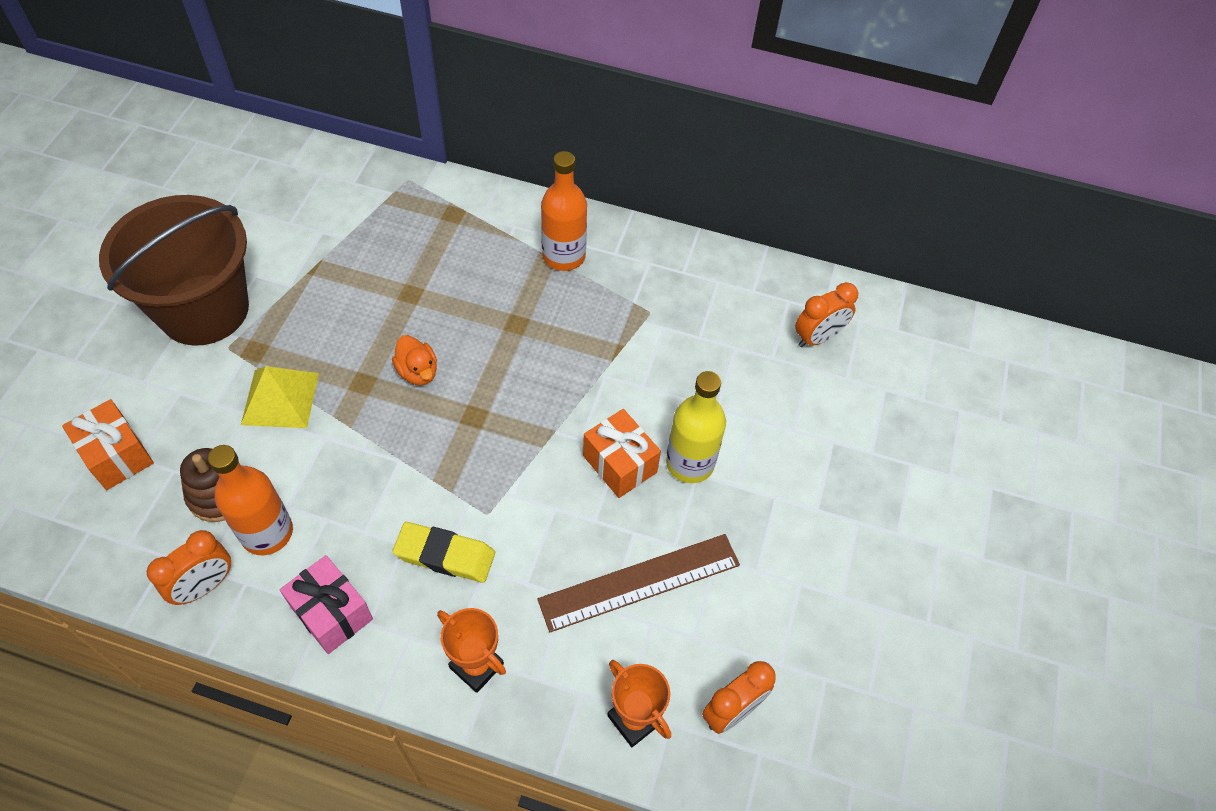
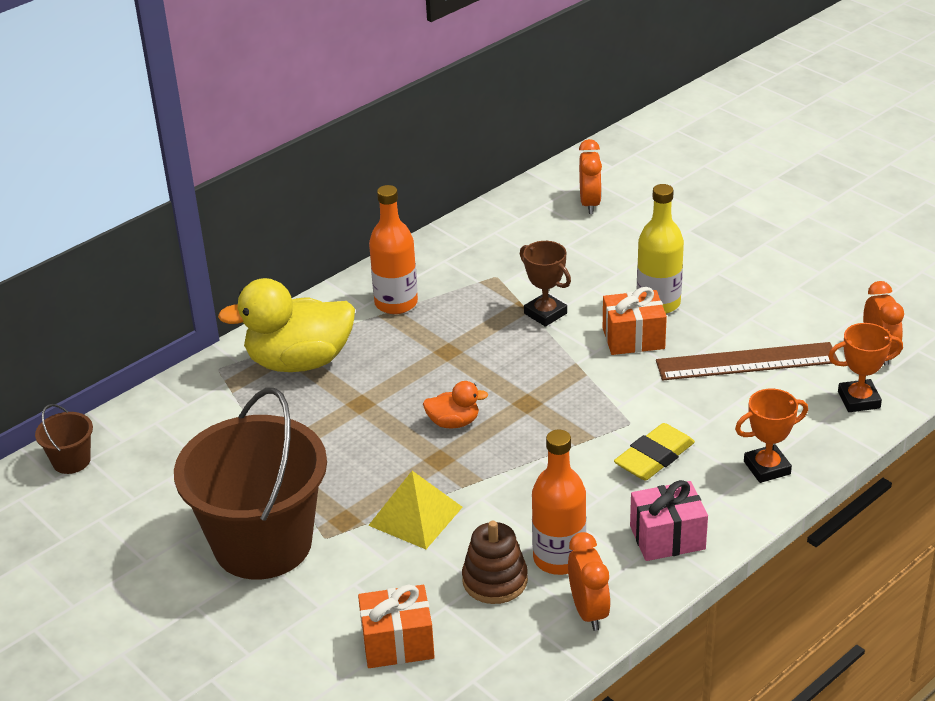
camera: 55 degrees left, 20 degrees down
brown ruler [537,534,740,632] -> brown ruler turned 75 degrees clockwise [656,342,839,380]
none -> brown bucket [35,404,93,474]
none -> yellow duck [218,278,355,372]
none -> brown trophy [520,241,571,327]

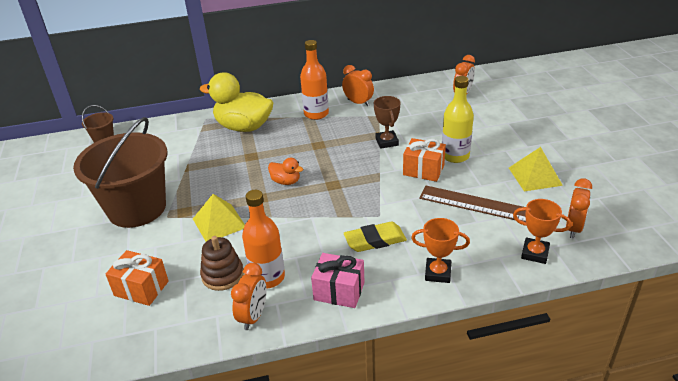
camera: 30 degrees right, 0 degrees up
none -> orange clock [342,65,374,106]
none -> yellow pyramid [509,147,563,191]

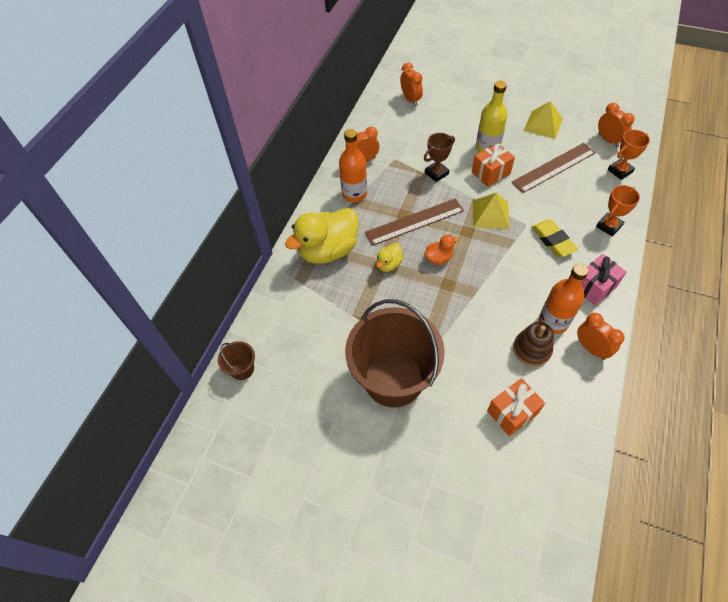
camera: 55 degrees left, 20 degrees up
yellow pyramid [193,194,245,241] -> yellow pyramid moved to [473,193,510,229]
yellow eraser [344,222,407,252] -> yellow eraser turned 45 degrees counterclockwise [532,220,578,257]
brown trophy [374,96,401,149] -> brown trophy turned 60 degrees counterclockwise [424,133,455,182]
none -> brown ruler [365,198,464,246]
none -> yellow duck [376,243,403,272]

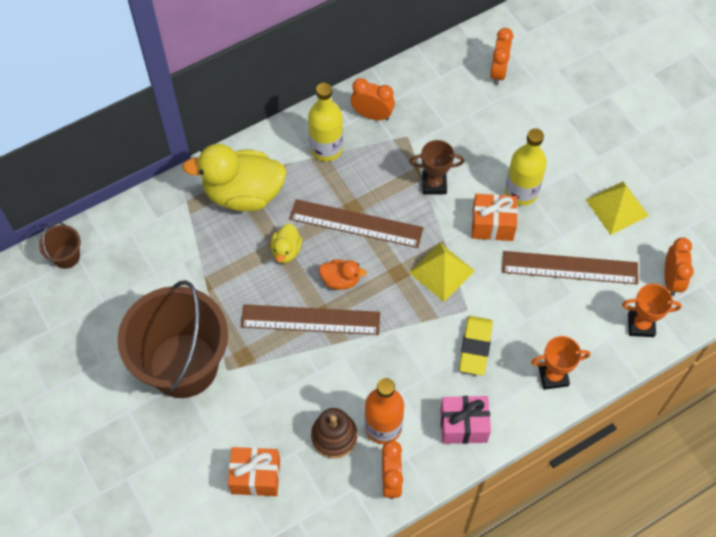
camera: 35 degrees right, 5 degrees up
orange bottle [339,129,367,202] -> yellow bottle [308,83,343,161]
yellow duck [376,243,403,272] -> yellow duck turned 60 degrees counterclockwise [271,223,302,263]
none -> brown ruler [241,304,380,335]

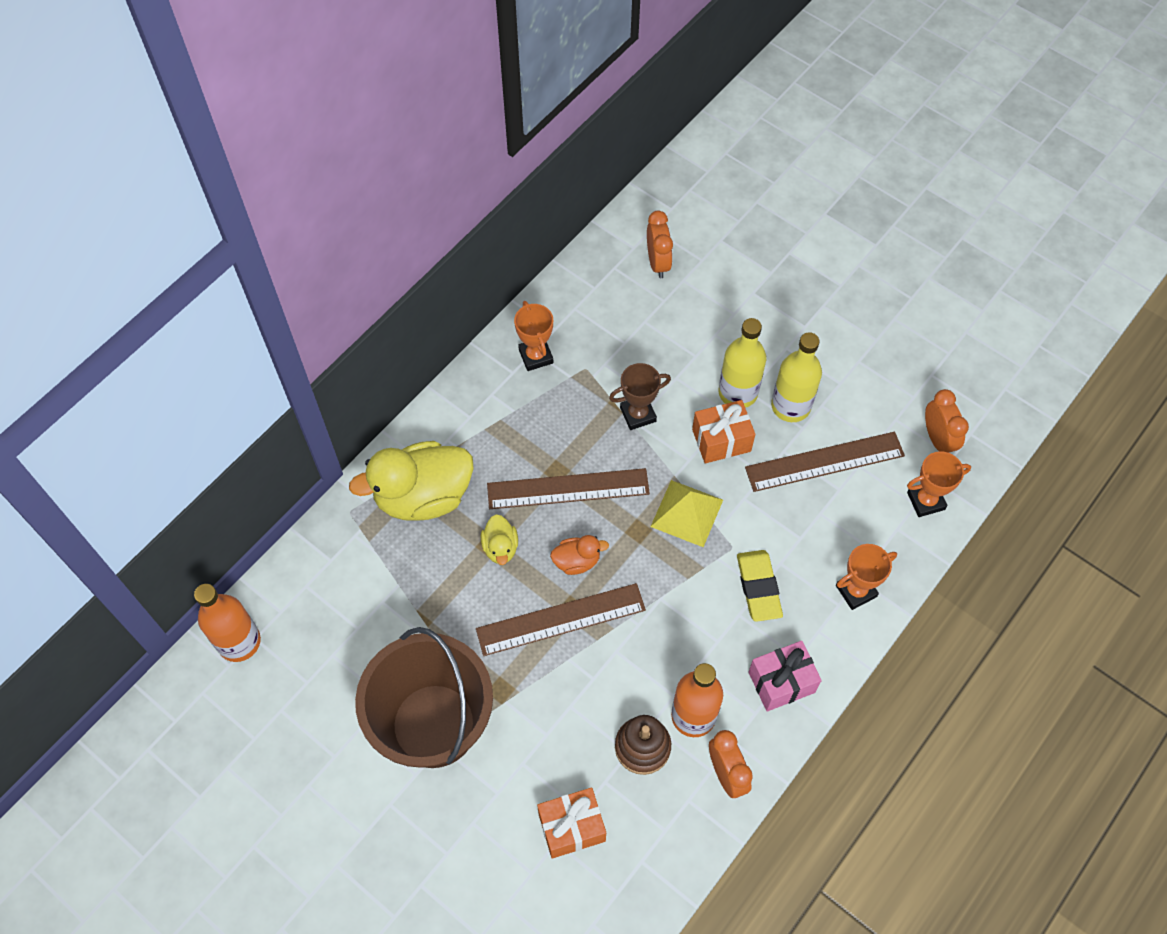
camera: 20 degrees left, 0 degrees up
brown bucket [39,222,81,269] -> orange bottle [194,584,261,662]
yellow bottle [308,83,343,161] -> yellow bottle moved to [771,332,822,422]
orange clock [351,78,395,121] -> orange trophy [514,301,553,371]
yellow pyramid [586,181,649,235] -> none

